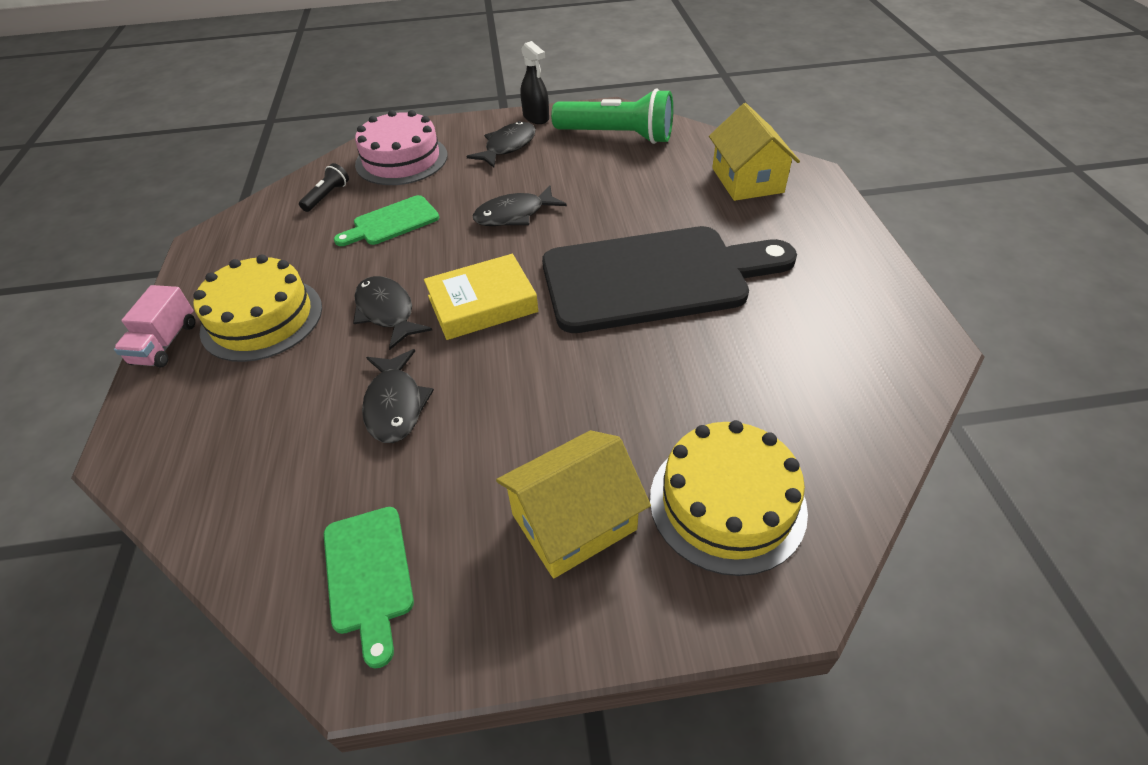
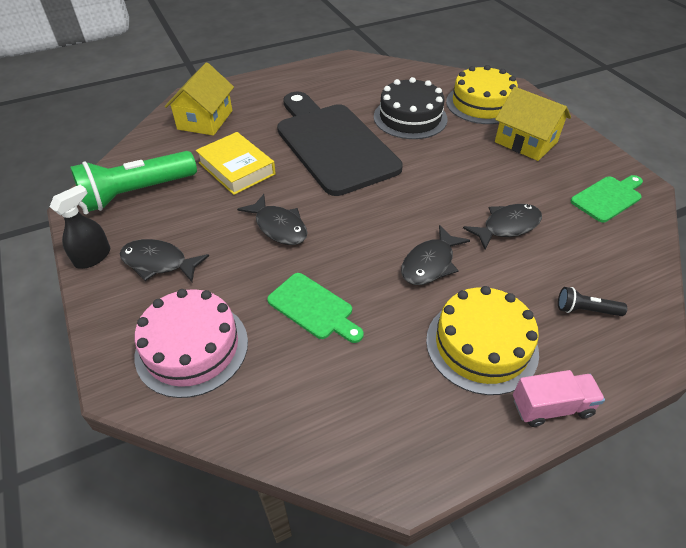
camera: 110 degrees left, 0 degrees up
black flashlight [299,163,349,212] -> black flashlight moved to [558,287,627,316]
yellow book [424,254,538,340] -> yellow book moved to [196,132,276,195]
green flashlight [551,88,673,144] -> green flashlight turned 120 degrees counterclockwise [70,151,197,212]
yellow house [709,103,800,201] -> yellow house turned 45 degrees counterclockwise [165,62,234,136]
none -> black cake [374,77,448,139]

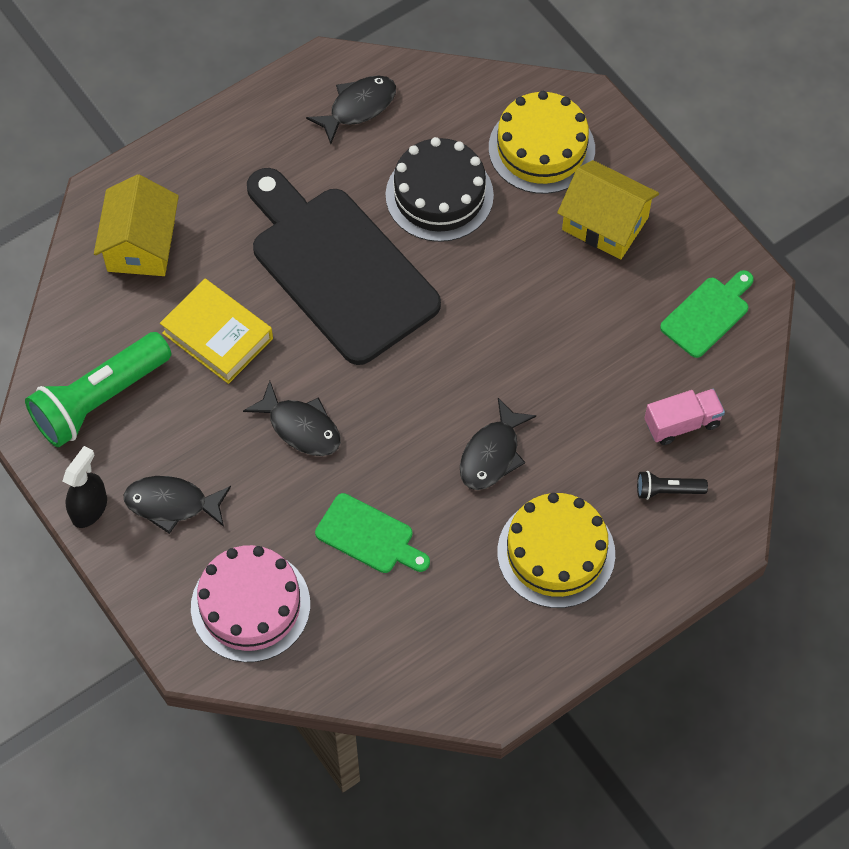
camera: 10 degrees left, 15 degrees up
black fish [463,204,542,250] -> black fish moved to [306,75,396,144]
pink truck [513,370,605,427] -> pink truck moved to [645,389,725,445]

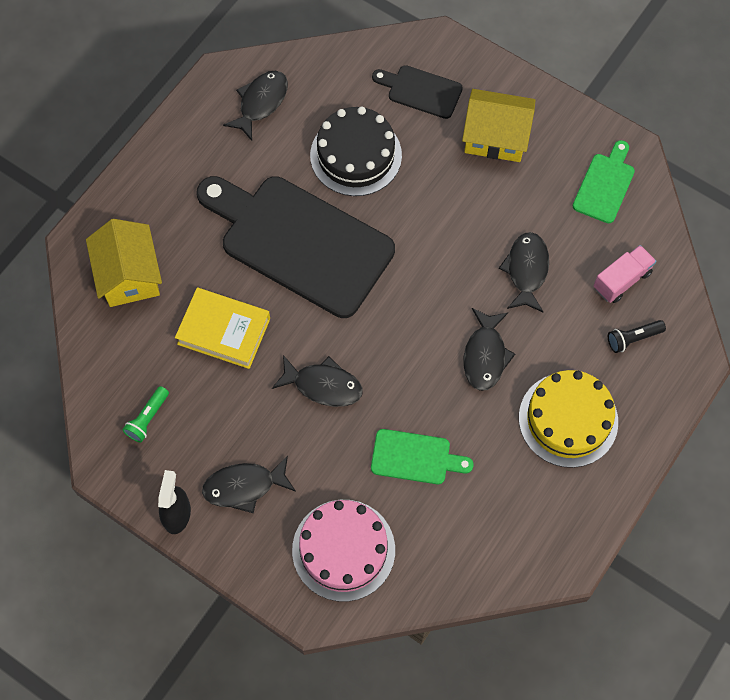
camera: 20 degrees left, 5 degrees up
green flashlight [25,332,171,447] -> green flashlight [122,386,169,443], size x0.45
yellow cake [489,91,595,194] -> black cutting board [372,65,463,119]
none -> black fish [499,232,549,312]

